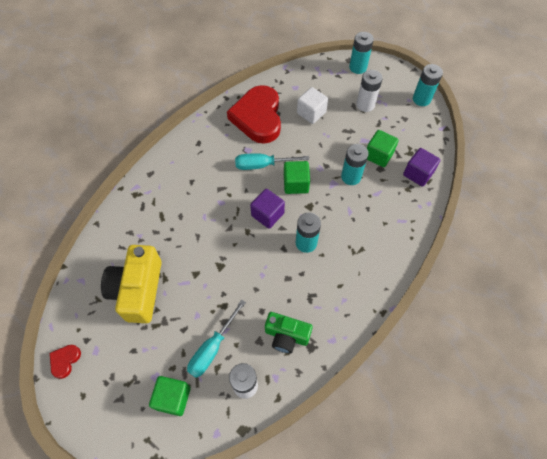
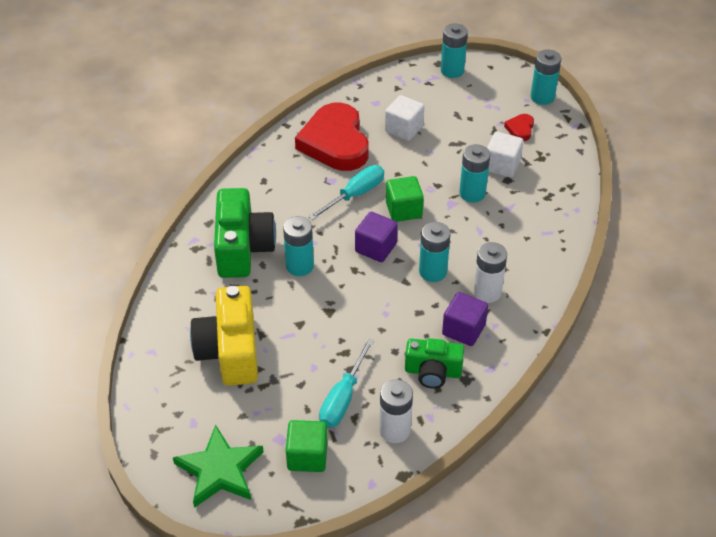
camera: 10 degrees left, 15 degrees down
red heart [50,345,81,379] -> red heart moved to [504,114,534,141]
turquoise screwdriver [235,153,309,170] -> turquoise screwdriver turned 150 degrees clockwise [308,165,384,220]
white battery [356,70,383,112] -> white battery moved to [473,242,507,303]
green cube [367,130,399,167] -> white cube [487,132,523,178]
purple cube [403,148,440,186] -> purple cube moved to [442,292,488,346]
none -> green star [173,425,263,508]
none -> green camera [214,188,276,278]
none -> turquoise battery [283,216,314,276]

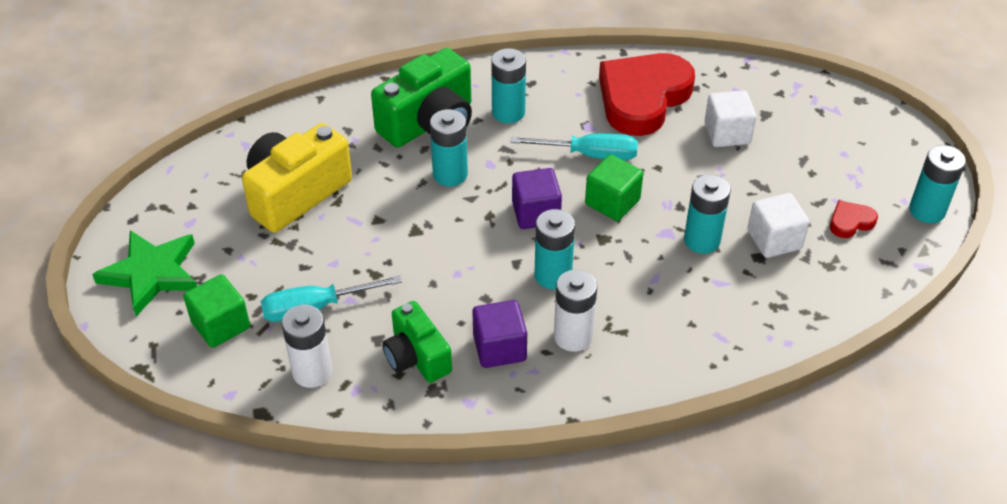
camera: 50 degrees right, 0 degrees up
turquoise battery [441,23,468,78] -> turquoise battery moved to [491,48,526,123]

